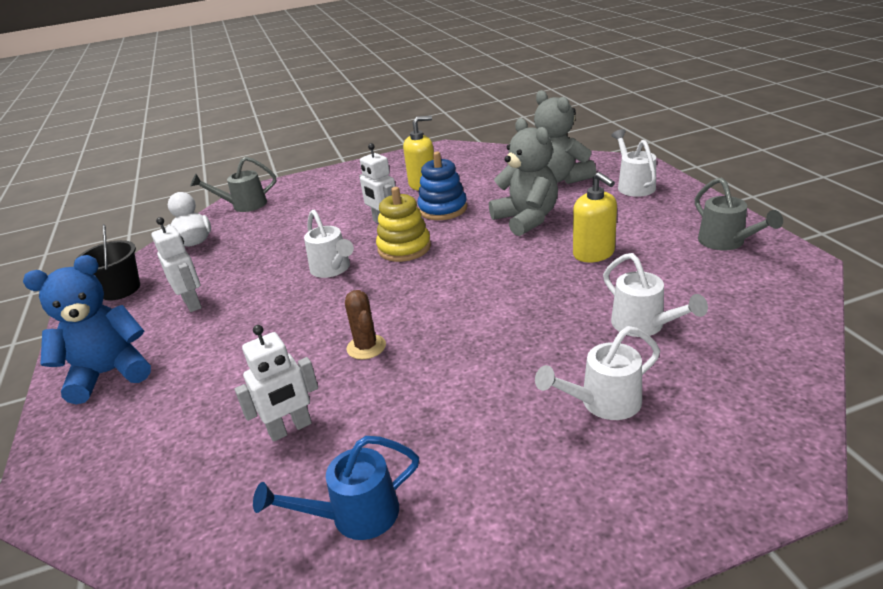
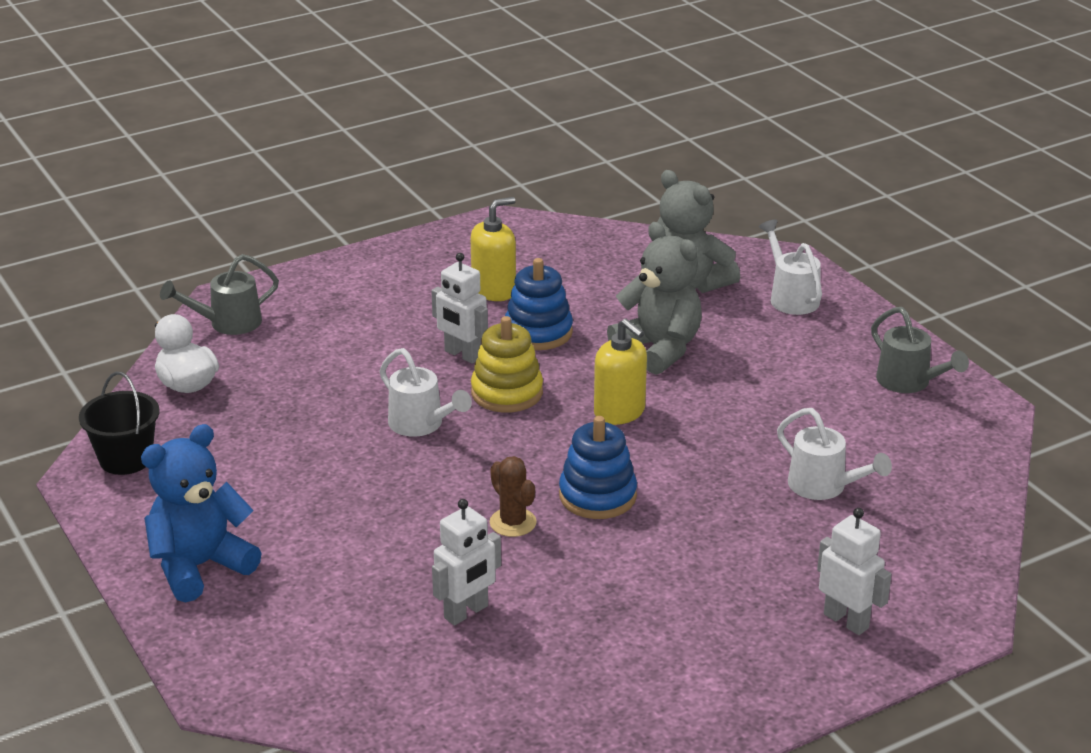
camera: 15 degrees left, 0 degrees up
white robot [151,217,202,312] -> white robot moved to [817,508,892,635]
blue watering can [253,436,419,540] -> none
white watering can [535,326,660,420] -> none
yellow soap dispenser [573,172,617,262] -> yellow soap dispenser moved to [594,319,647,425]
none -> blue stacking toy [559,416,637,519]

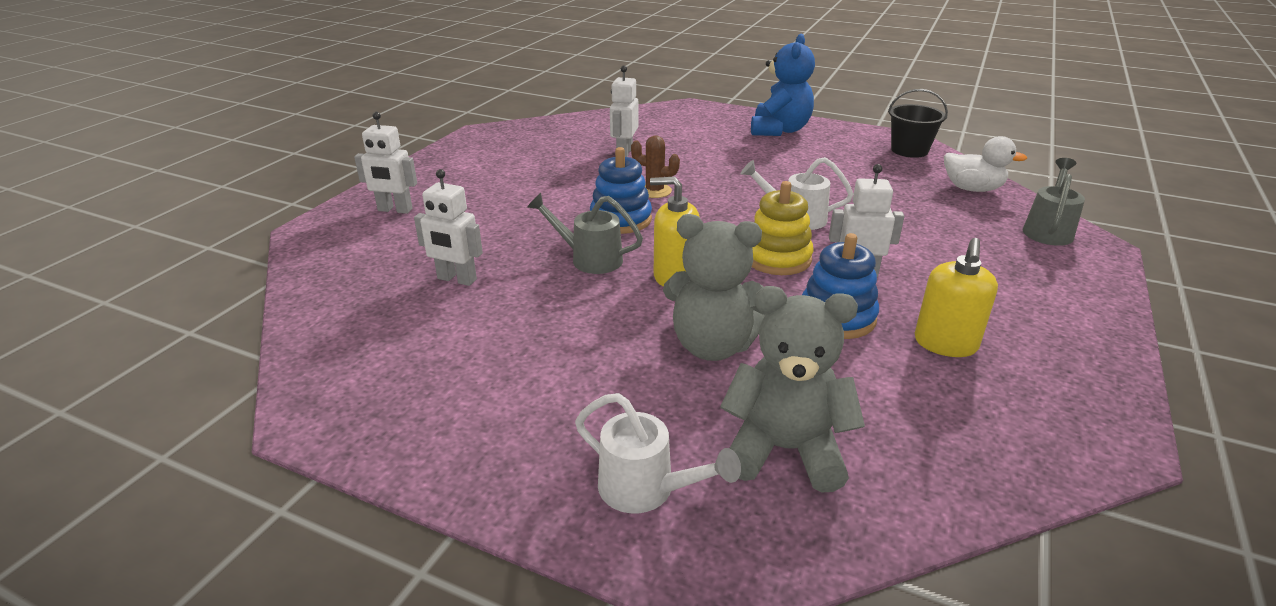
camera: 145 degrees right, 0 degrees up
white watering can [777,408,892,500] -> white robot [414,169,483,286]
grey watering can [871,307,969,393] -> grey watering can moved to [527,193,643,274]

